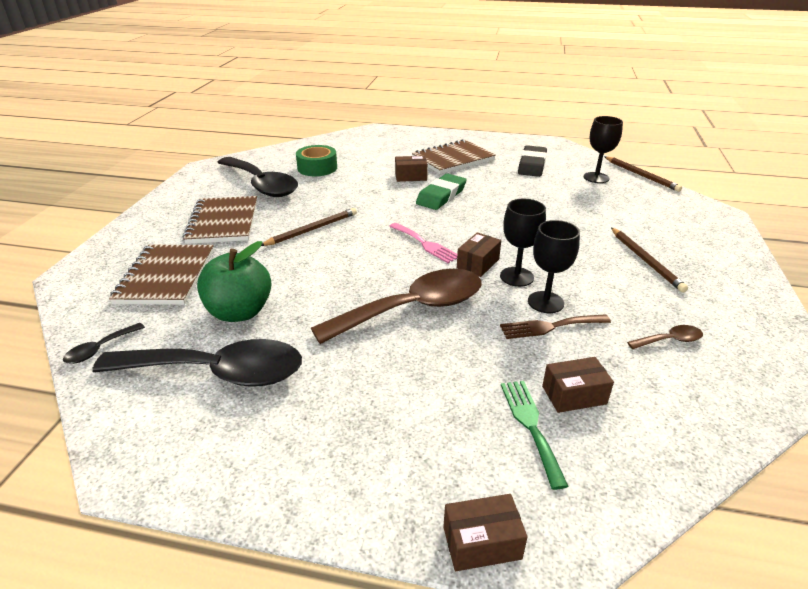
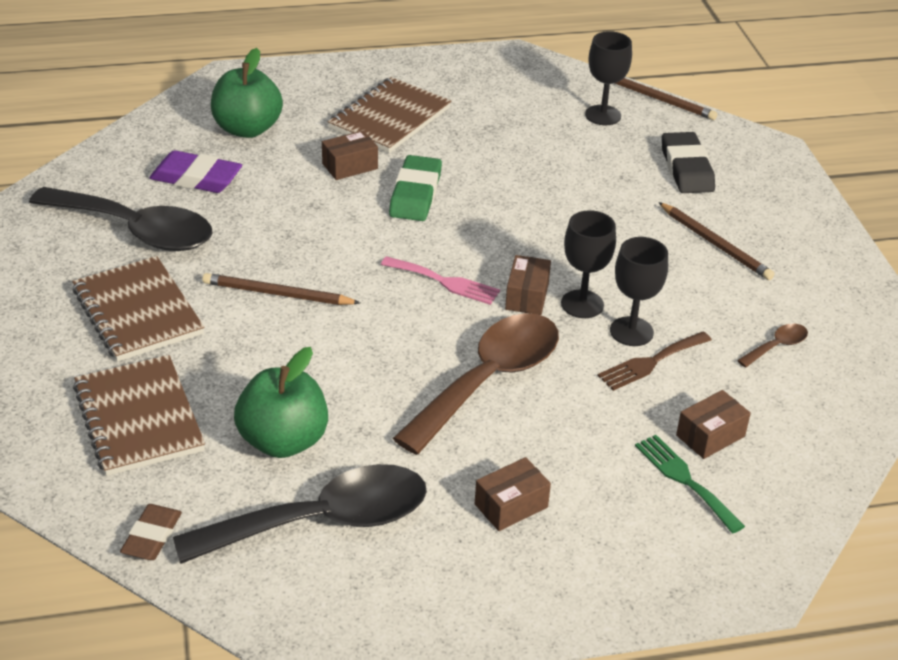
camera: 25 degrees left, 5 degrees up
black spoon [63,323,145,364] -> brown eraser [120,504,182,560]
brown pencil [261,208,357,246] -> brown pencil turned 105 degrees counterclockwise [202,273,360,305]
green tape [296,145,337,176] -> purple eraser [149,150,242,193]
brown box [443,494,528,571] -> brown box moved to [475,457,551,531]
black eraser [518,145,547,177] -> black eraser moved to [662,132,715,193]
none -> green apple [211,48,283,138]

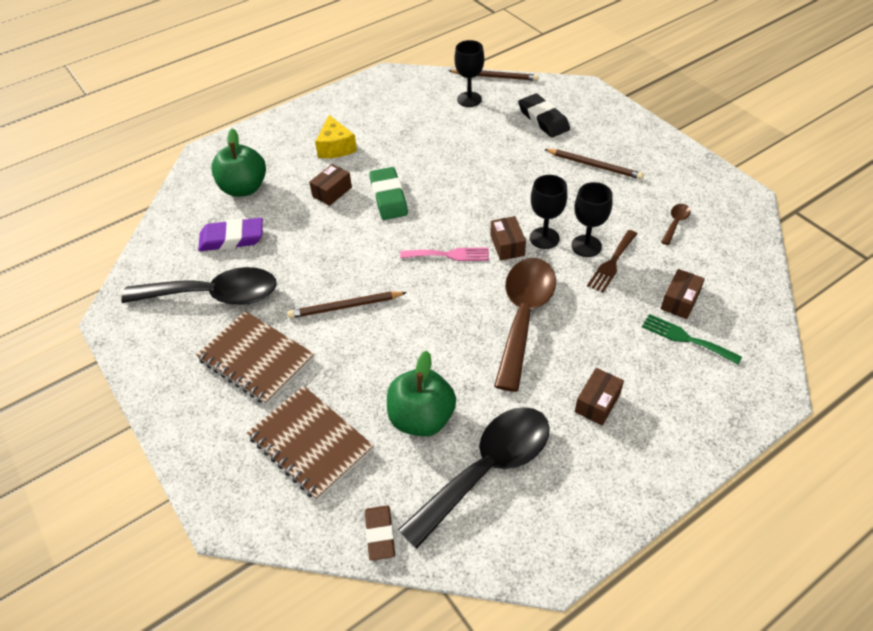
camera: 20 degrees left, 10 degrees up
brown notebook [328,77,451,153] -> yellow cheese [315,115,357,158]

